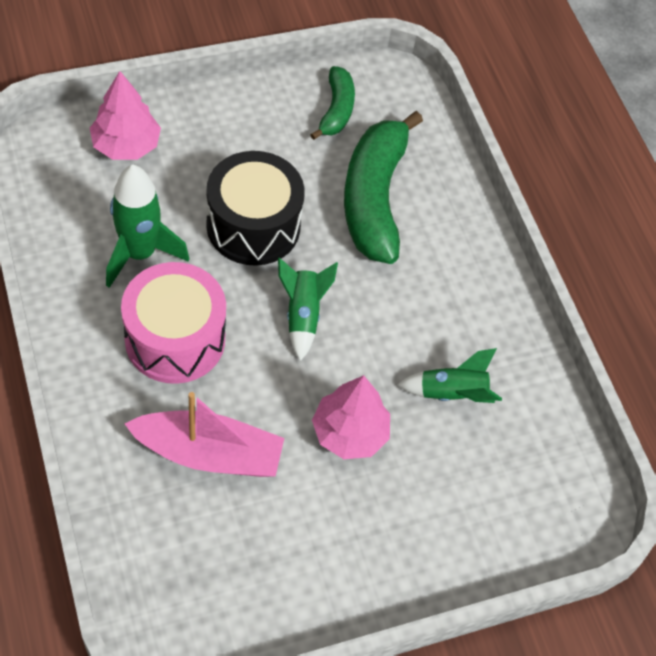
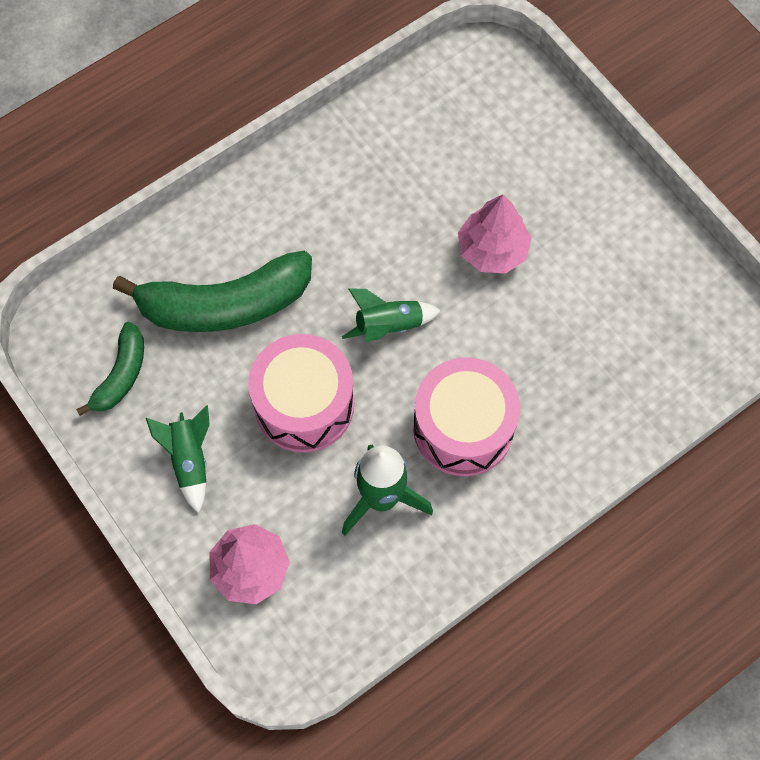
camera: 100 degrees left, 10 degrees up
pink boat [124,392,284,477] -> none
black drum [206,151,305,266] -> pink drum [248,334,354,453]
green banana [310,66,355,140] -> green banana turned 120 degrees clockwise [76,322,144,416]
green rocket [397,348,502,403] -> green rocket moved to [146,405,210,513]

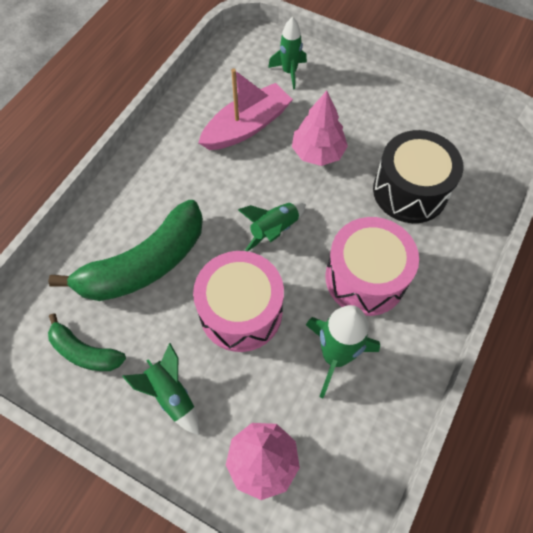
camera: 25 degrees left, 5 degrees down
green banana [76,322,144,416] -> green banana turned 120 degrees clockwise [48,313,126,371]
none -> pink boat [198,68,293,150]
none -> green rocket [268,17,307,89]
none -> black drum [373,130,463,223]

